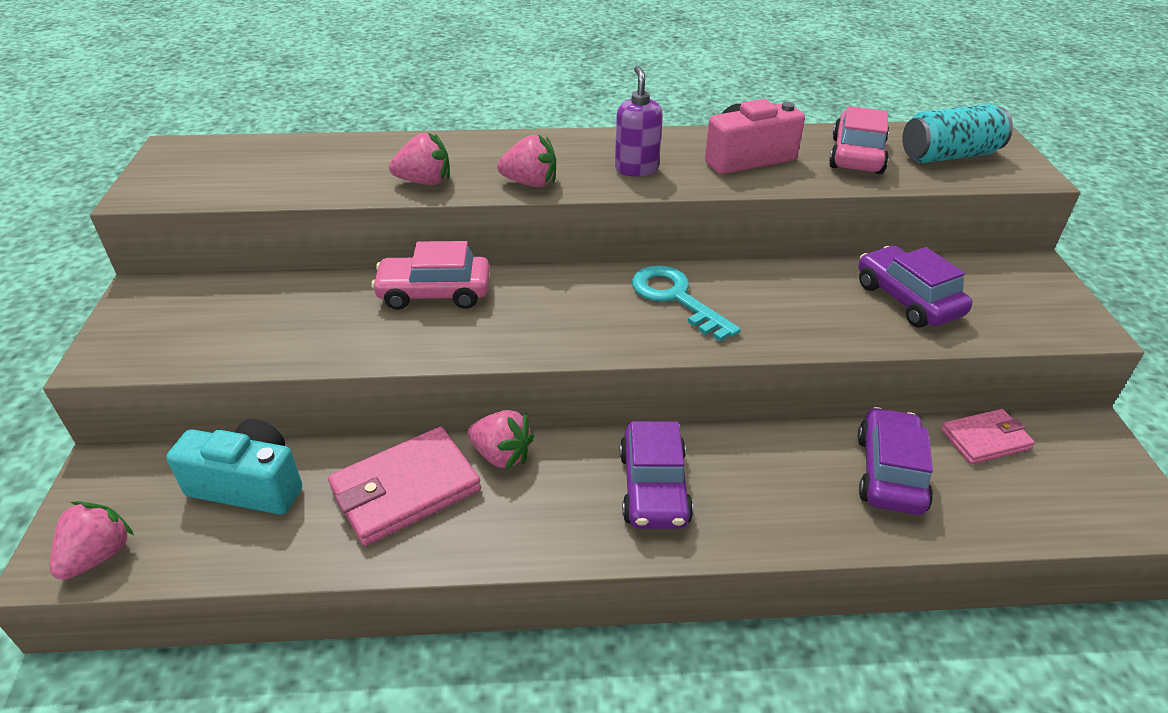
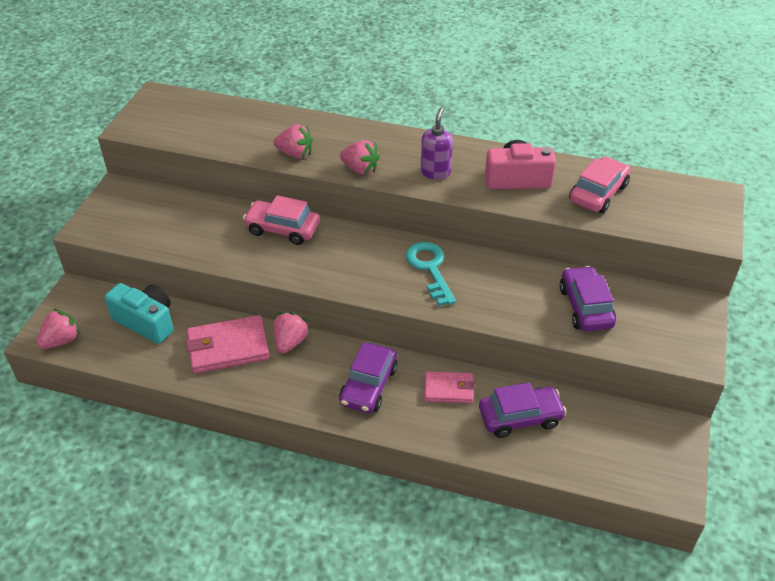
camera: 20 degrees right, 5 degrees up
pink strawberry [468,410,534,470] -> pink strawberry turned 120 degrees counterclockwise [273,312,310,353]
purple car [858,407,933,515] -> purple car turned 45 degrees clockwise [479,383,567,438]
turquoise can [902,104,1013,163] -> none
pink wallet [941,409,1035,464] -> pink wallet moved to [424,371,475,403]

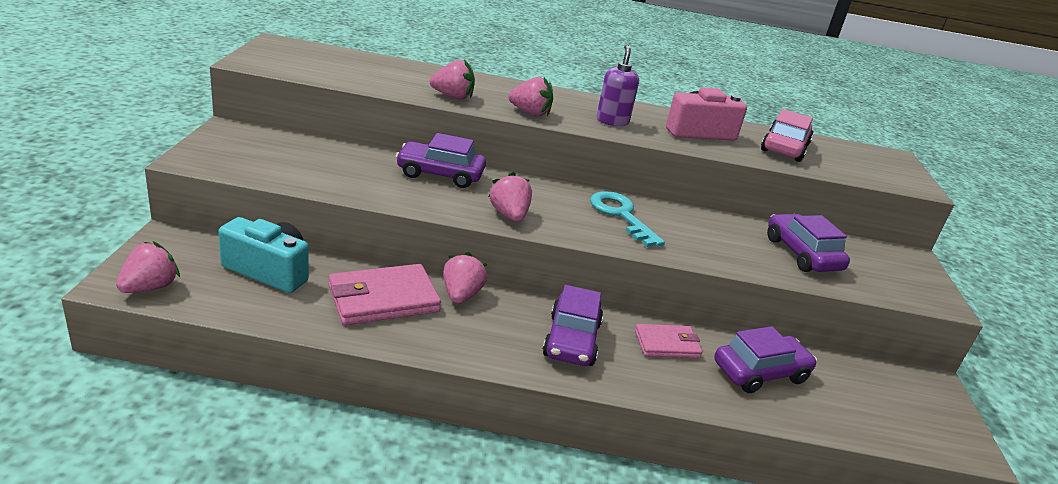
camera: 15 degrees left, 15 degrees down
pink car [243,195,320,245] -> purple car [396,133,486,188]
none -> pink strawberry [488,172,532,222]

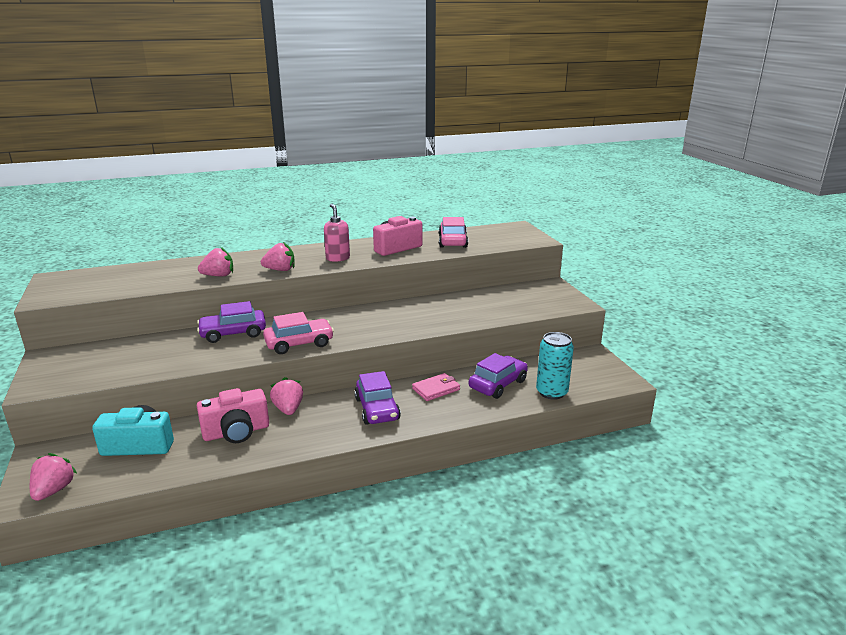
camera: 20 degrees left, 5 degrees down
pink wallet [328,264,441,325] -> pink camera [197,388,269,443]
pink strawberry [488,172,532,222] -> pink car [263,312,334,354]
turquoise key [590,191,665,247] -> none
purple soap dispenser [597,45,639,126] -> pink soap dispenser [324,204,350,262]
purple car [767,214,850,272] -> none
none -> turquoise can [536,332,574,400]

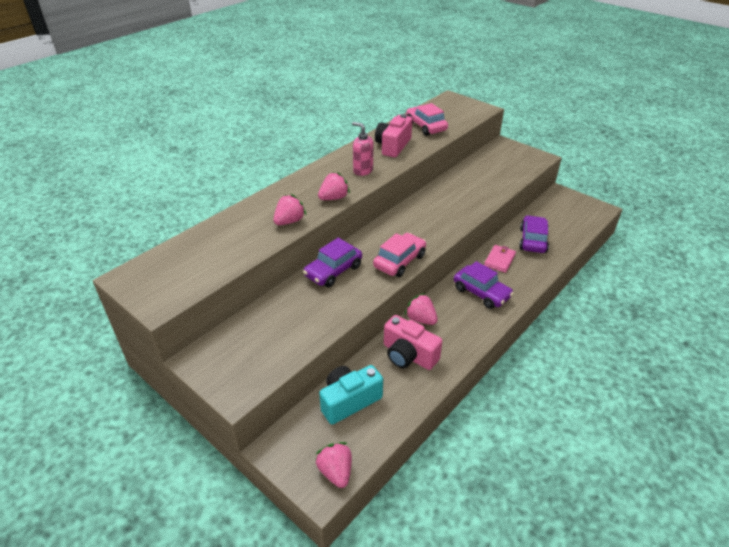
camera: 30 degrees left, 15 degrees up
pink camera [197,388,269,443] -> pink camera turned 90 degrees clockwise [384,315,442,370]
turquoise can [536,332,574,400] -> none

